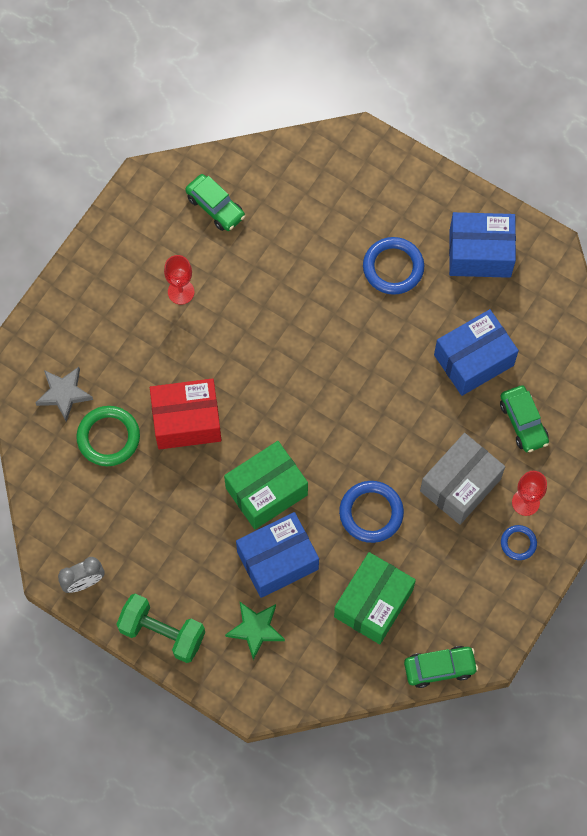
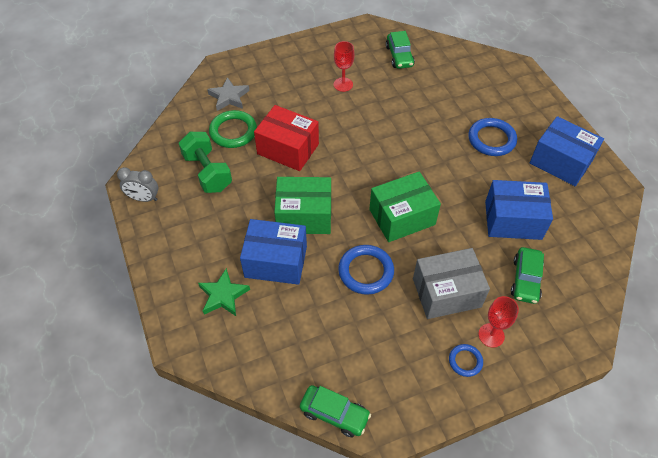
camera: 35 degrees right, 15 degrees down
green dumbbell [116,594,205,663] -> green dumbbell moved to [179,132,232,193]
green box [334,552,416,644] -> green box moved to [369,172,441,242]

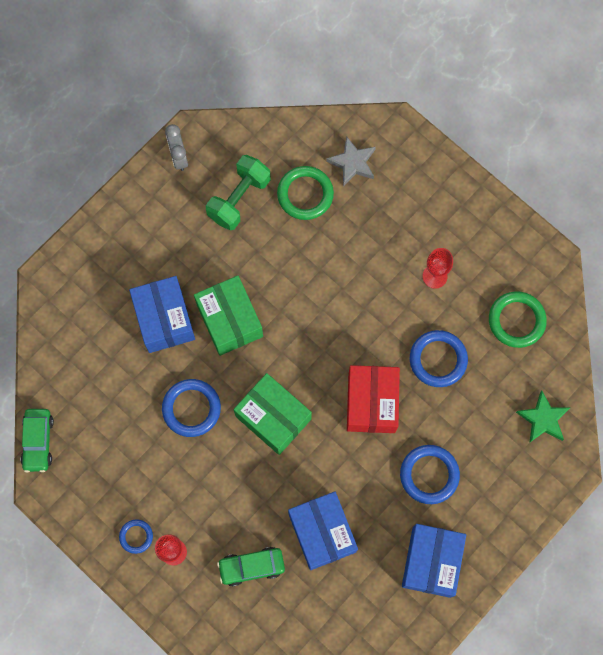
camera: 65 degrees right, 20 degrees up
green star [198,268,250,316] -> green star moved to [516,391,570,443]
red box [254,105,319,171] -> red box moved to [347,365,400,433]
green car [386,31,415,69] -> green ring [489,291,547,348]
grey box [413,248,490,319] -> none
none -> blue ring [410,330,468,387]

